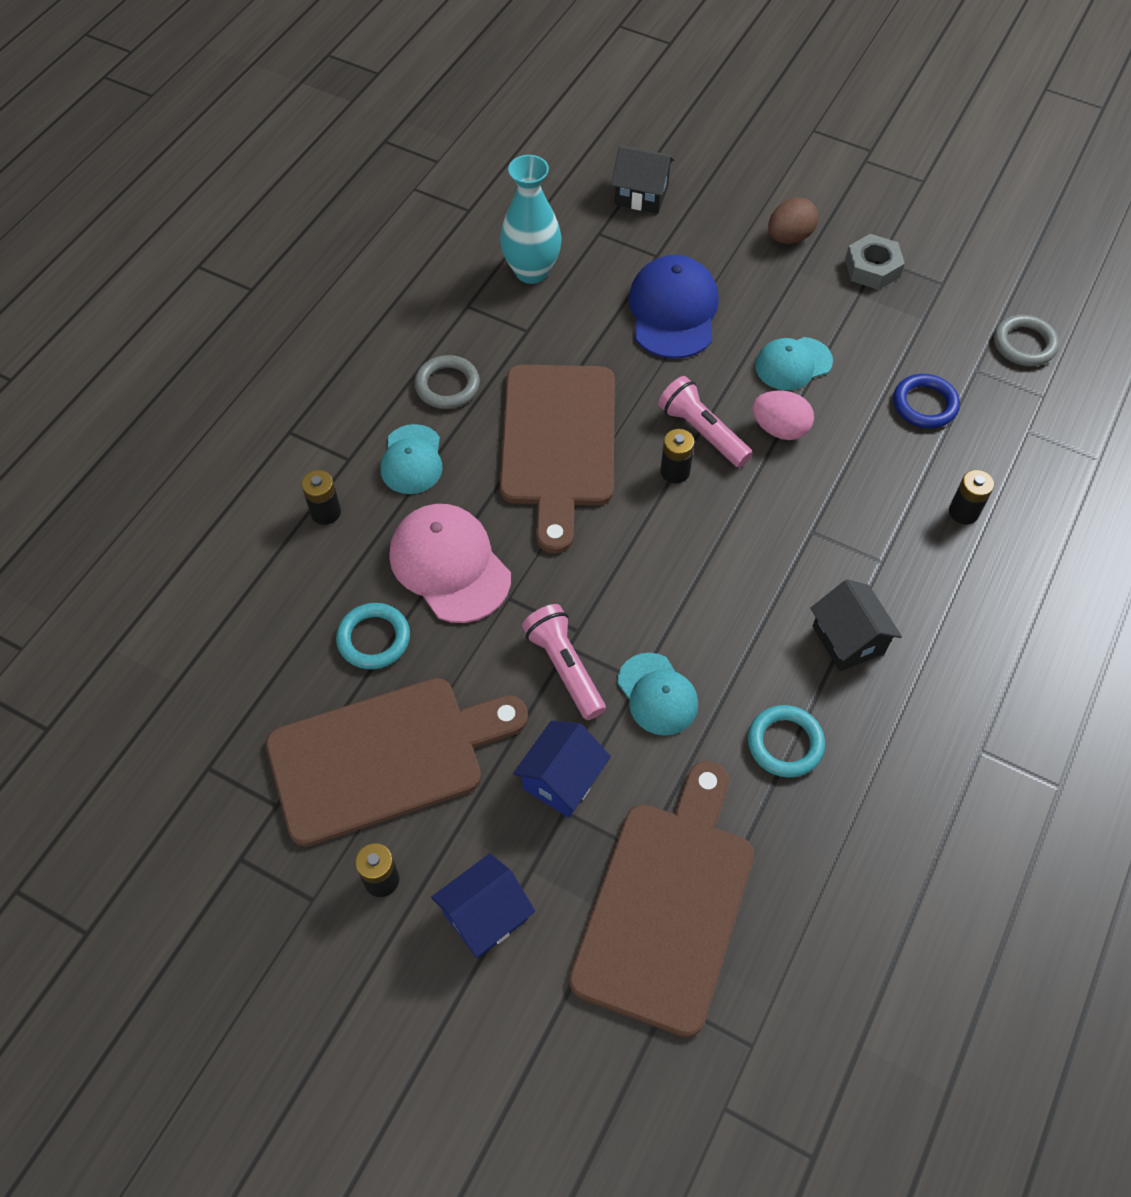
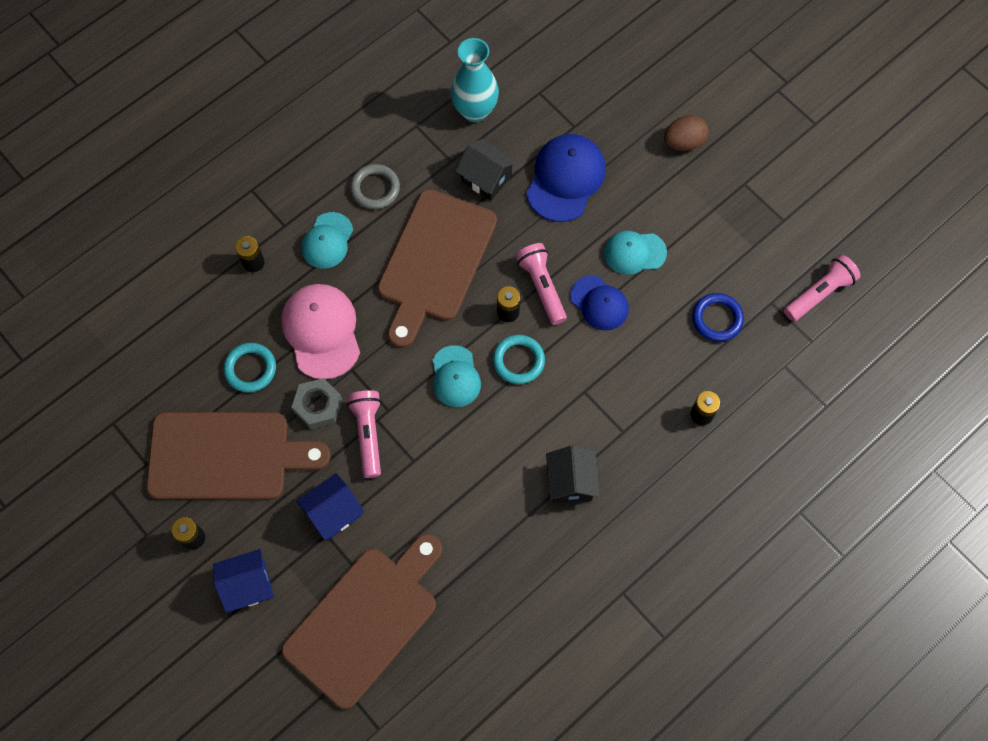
camera: 20 degrees right, 10 degrees up
black house [611,145,675,213] -> black house moved to [456,139,517,201]
turquoise cap [617,653,698,736] -> turquoise cap moved to [433,345,481,407]
turquoise ring [748,705,825,778] -> turquoise ring moved to [493,335,545,384]
pink egg [752,391,814,440] -> blue cap [570,275,629,331]
grey nut [845,234,905,290] -> grey nut moved to [291,378,343,429]
grey ring [994,315,1059,366] -> pink flashlight [784,255,861,322]

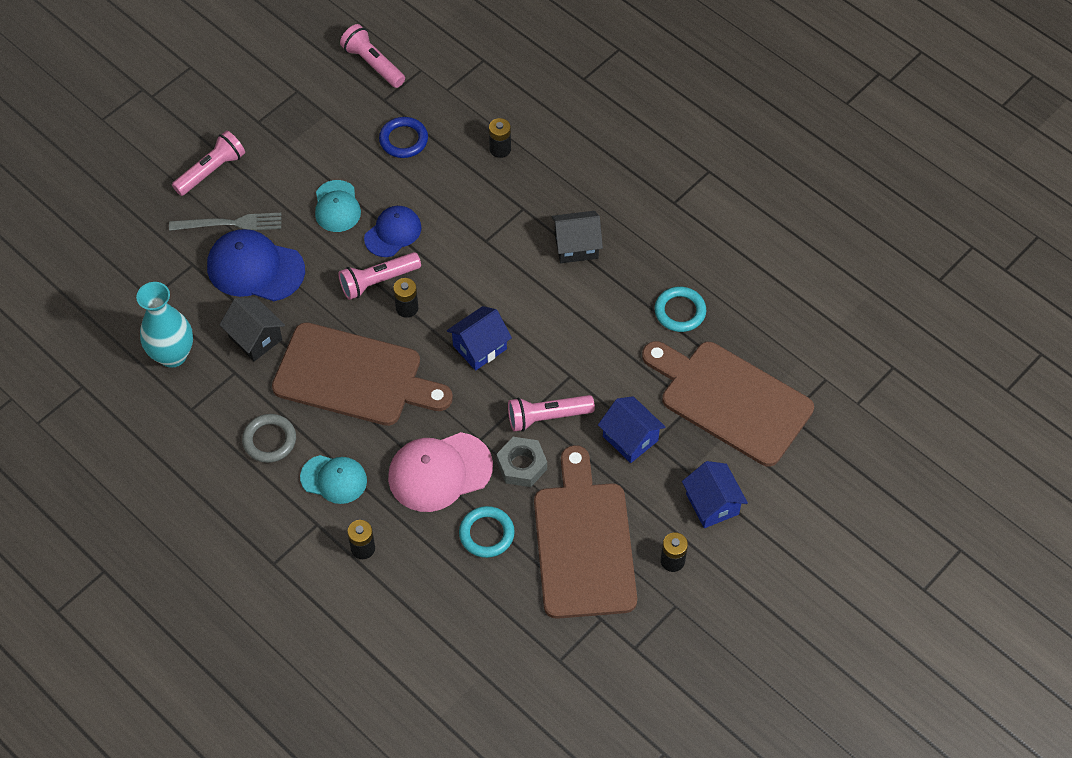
camera: 95 degrees left, 10 degrees down
turquoise cap [433,345,481,407] -> blue house [447,306,512,371]
black house [456,139,517,201] -> black house turned 75 degrees counterclockwise [219,297,285,361]
turquoise ring [493,335,545,384] -> turquoise ring moved to [655,287,706,332]
brown egg [664,115,708,151] -> pink flashlight [172,130,245,196]
none -> grey fork [169,213,281,231]

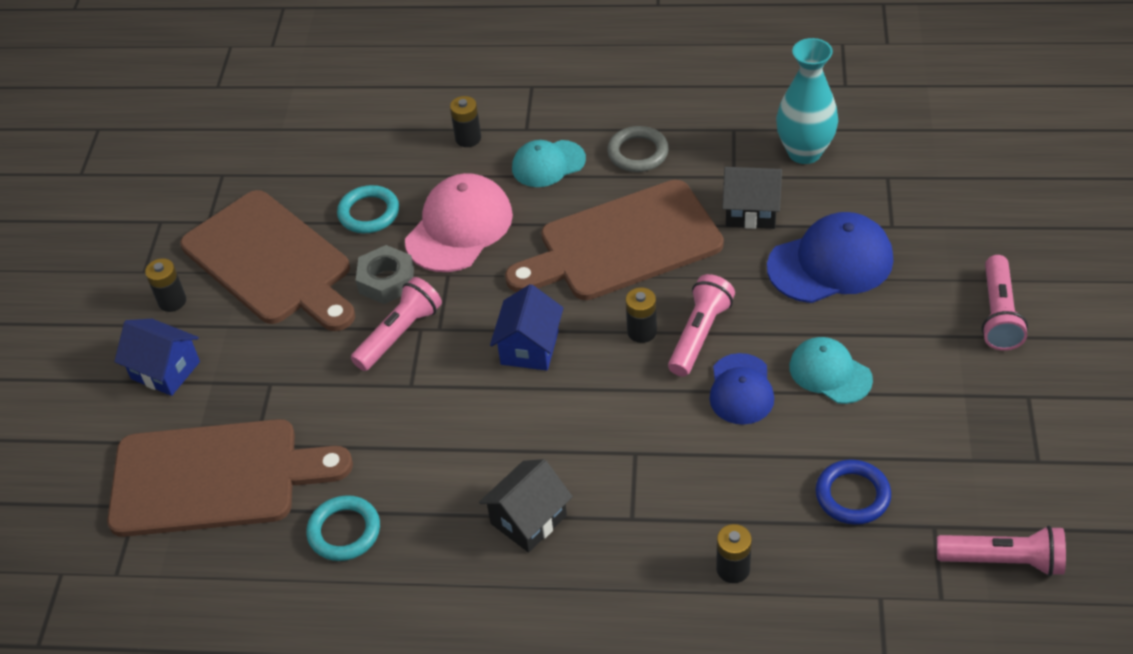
camera: 145 degrees right, 10 degrees down
grey fork [169,213,281,231] -> none
blue house [598,396,665,463] -> none

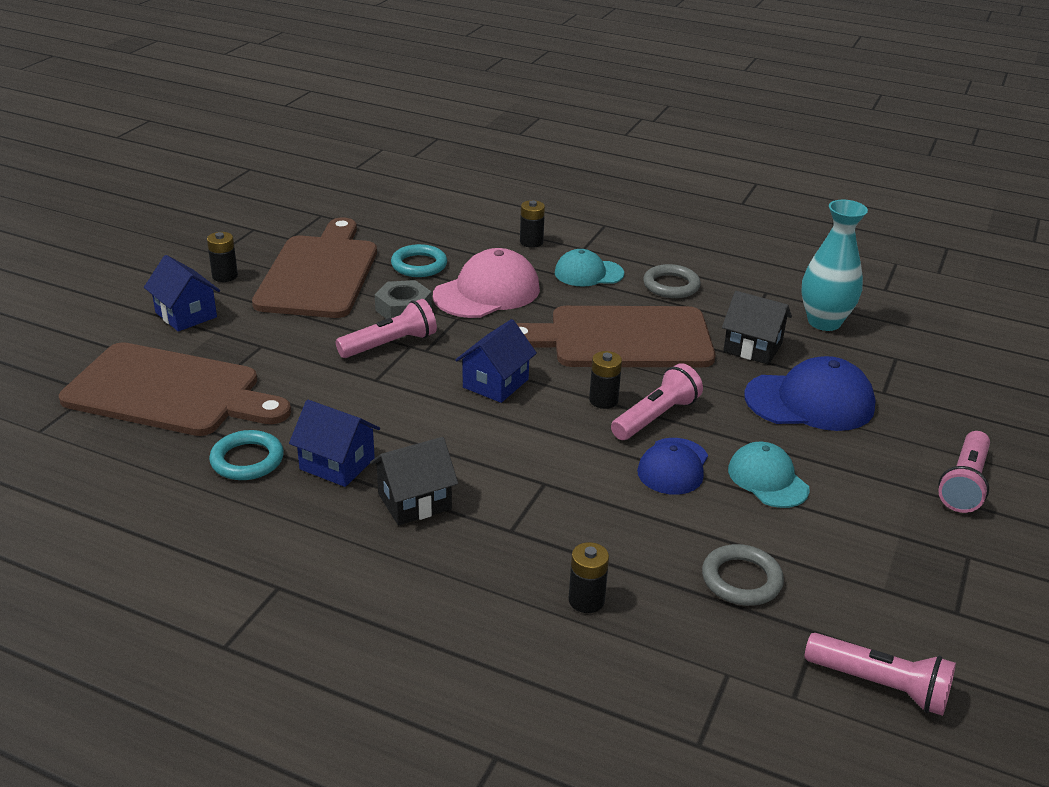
camera: 15 degrees right, 15 degrees down
brown cutting board [180,190,355,331] -> brown cutting board turned 150 degrees counterclockwise [252,218,377,318]
blue ring [815,459,891,525] -> grey ring [702,544,784,606]
none -> blue house [289,400,380,487]

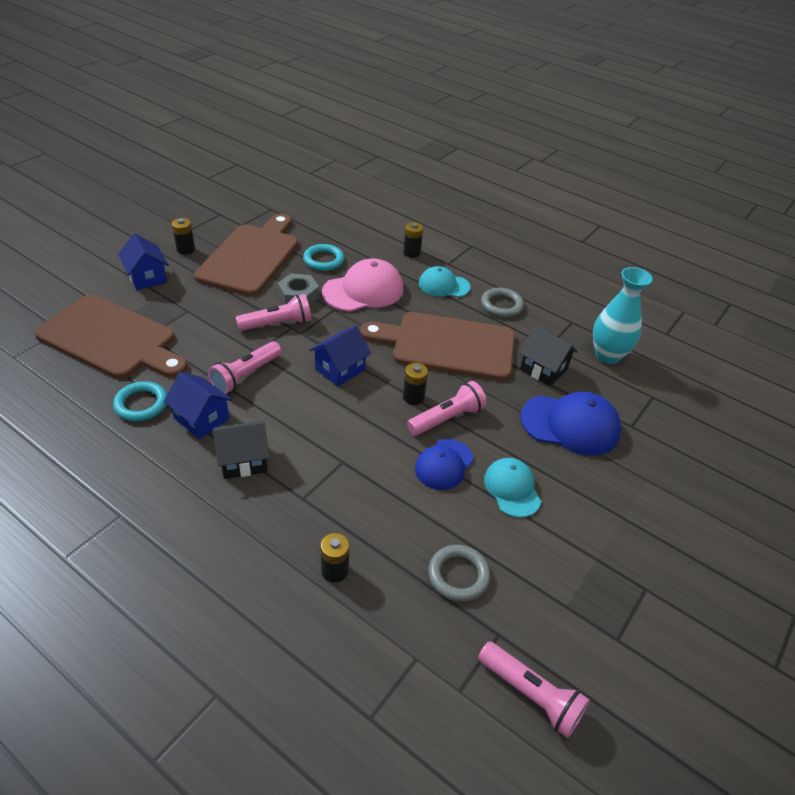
camera: 10 degrees right, 10 degrees up
pink flashlight [938,431,990,513] -> pink flashlight moved to [208,341,282,394]

